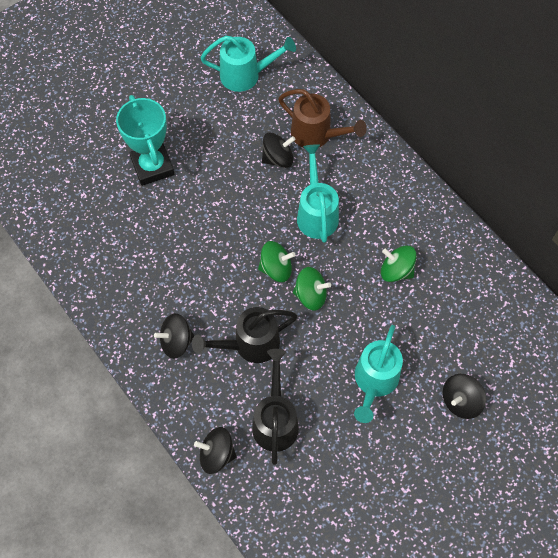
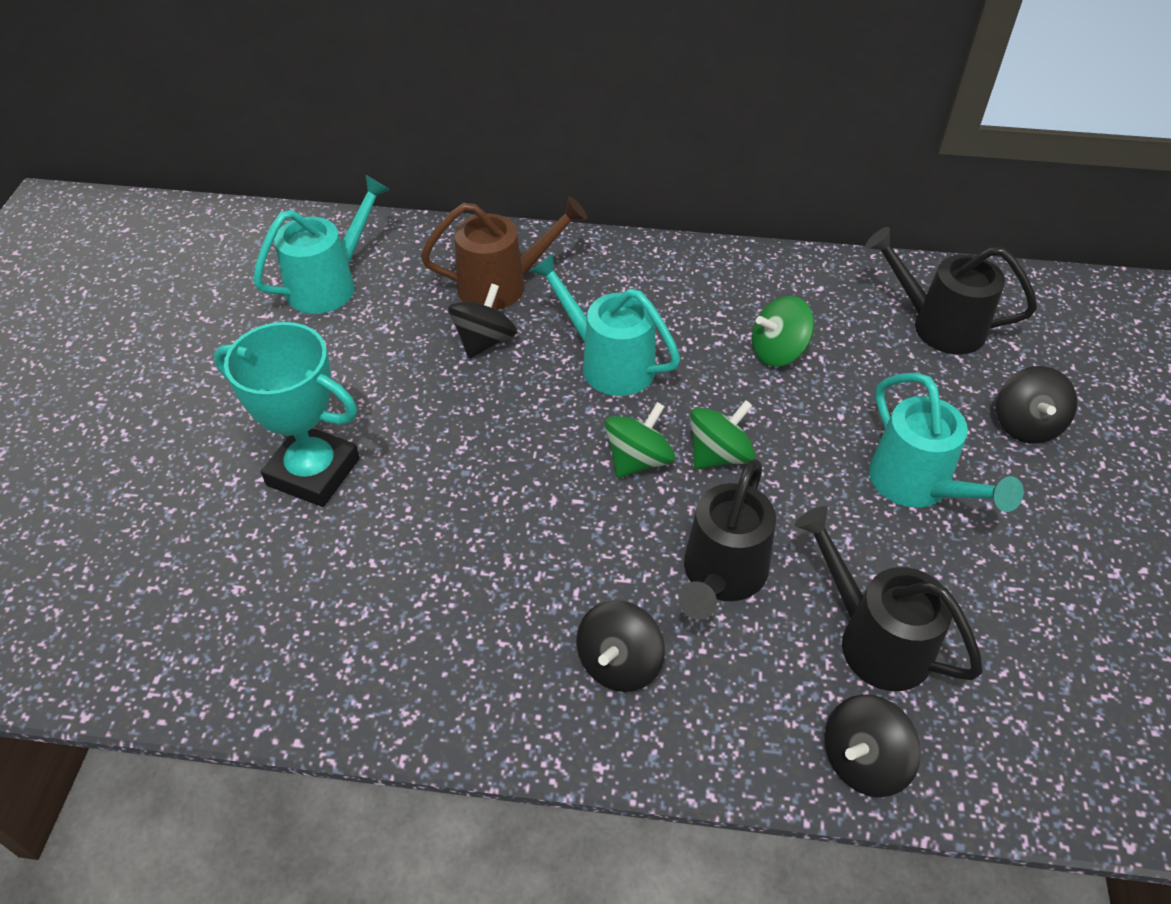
camera: 45 degrees left, 15 degrees down
none -> black watering can [865,227,1037,355]

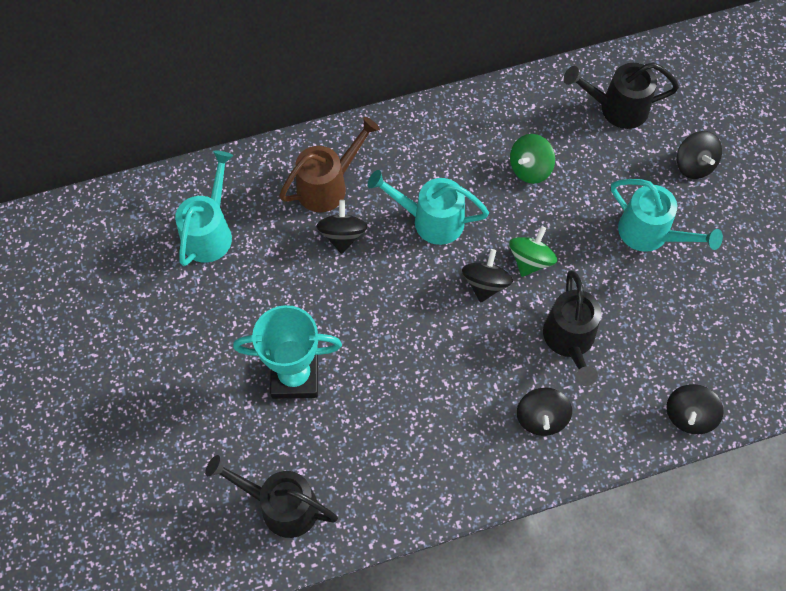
camera: 25 degrees left, 15 degrees up
green spinning top [604,402,675,478] -> black spinning top [462,249,513,303]
black watering can [795,506,983,691] -> black watering can moved to [205,455,338,538]

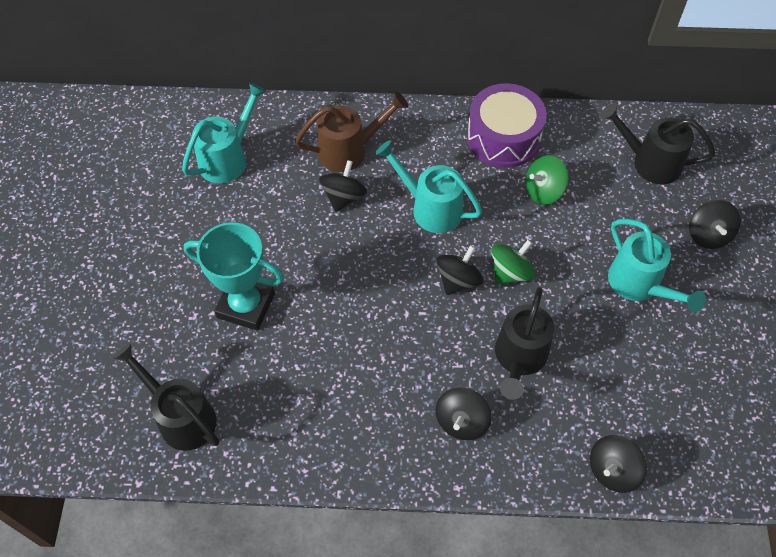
camera: 20 degrees right, 5 degrees down
none -> purple drum [467,83,547,168]

